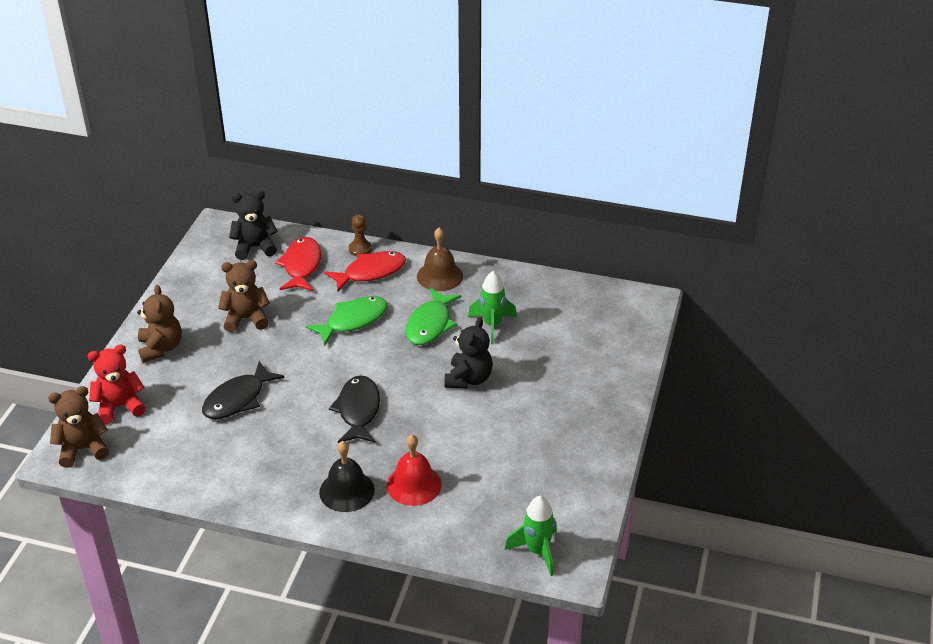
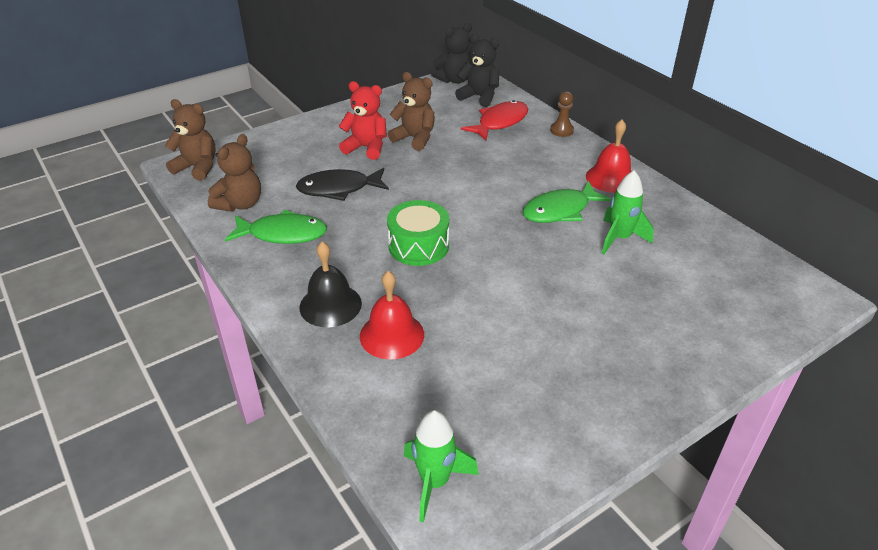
camera: 40 degrees right, 0 degrees up
red teddy bear [87,345,146,424] -> red teddy bear moved to [338,81,386,160]
brown teddy bear [137,285,182,363] -> brown teddy bear moved to [208,134,261,212]
green fish [306,296,388,346] -> green fish moved to [225,210,327,244]
red fish [324,251,406,292] -> none
black fish [329,375,380,443] -> green drum [387,200,449,266]
brown bell [417,228,463,291] -> red bell [586,120,632,193]
black teddy bear [445,317,493,388] -> black teddy bear moved to [431,23,473,84]

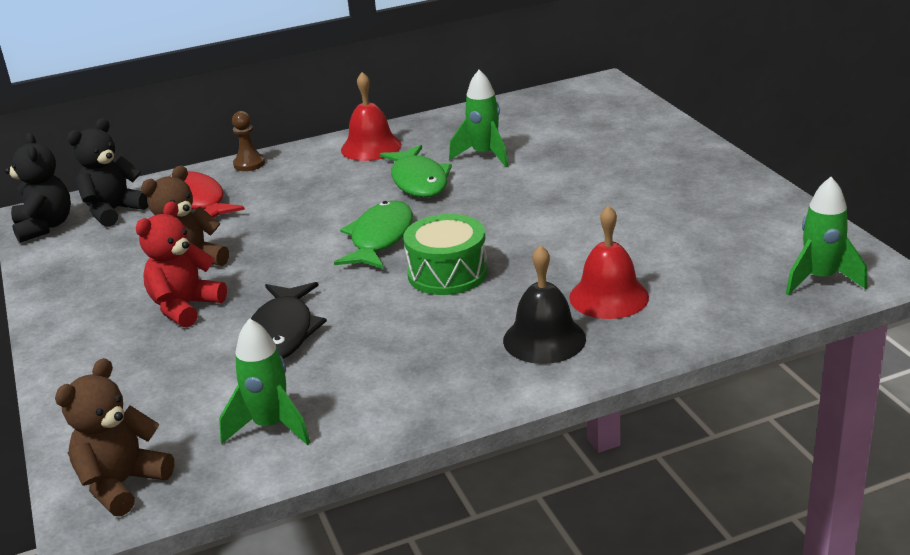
camera: 75 degrees left, 10 degrees down
brown teddy bear [208,134,261,212] -> green rocket [219,318,311,445]
green fish [225,210,327,244] -> green fish moved to [334,201,413,269]

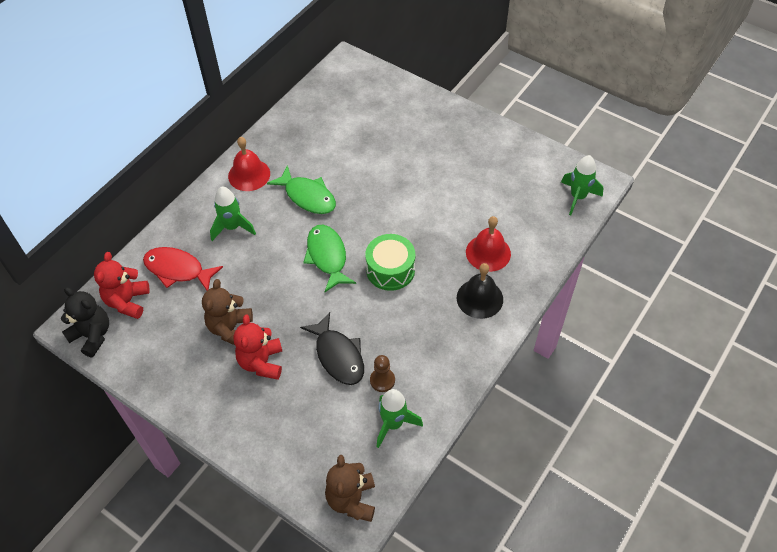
camera: 35 degrees left, 25 degrees up
black teddy bear [67,118,148,227] -> red teddy bear [94,252,150,319]
brown pawn [232,111,265,171] -> brown pawn moved to [370,355,395,392]
green rocket [449,70,508,167] -> green rocket moved to [210,187,256,241]

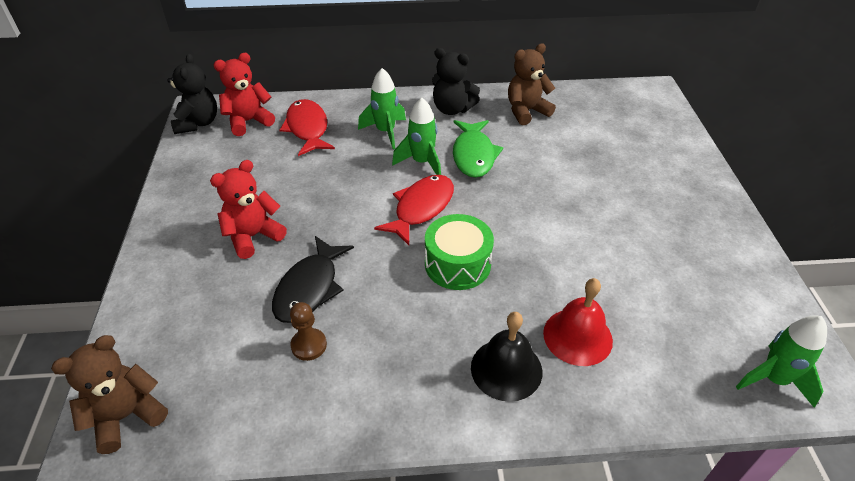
camera: 50 degrees right, 10 degrees down
brown teddy bear [202,279,253,345] -> brown teddy bear moved to [508,43,556,125]
red bell [228,137,270,191] -> black teddy bear [432,48,480,115]
green fish [303,225,356,292] -> red fish [374,175,454,245]
green rocket [377,389,423,448] -> green rocket moved to [392,98,441,175]

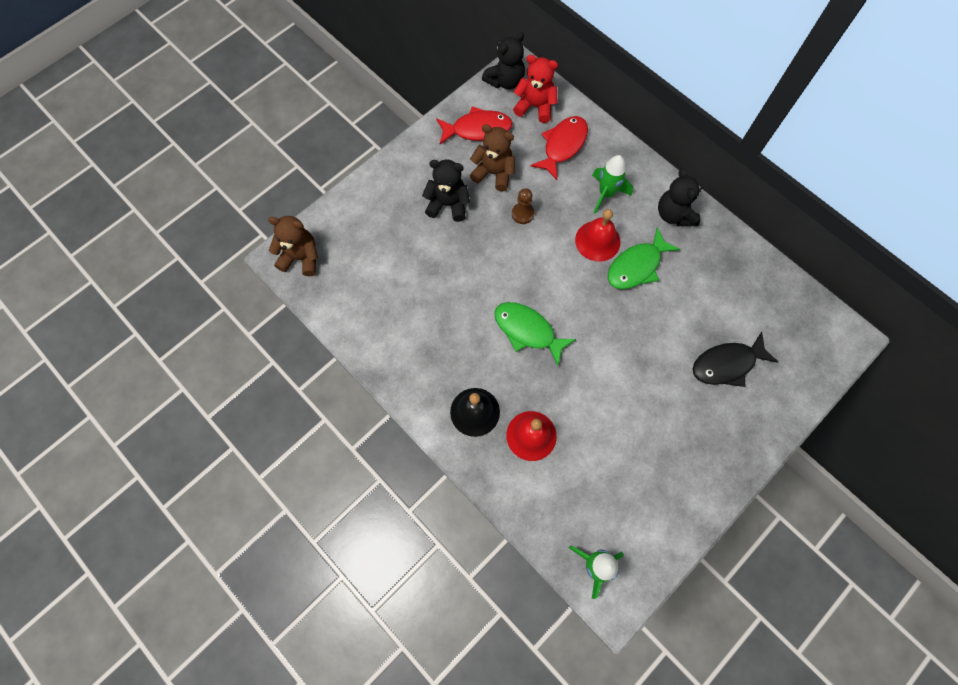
camera: 50 degrees right, 25 degrees up
red teddy bear [210,160,287,259] -> black teddy bear [422,160,470,222]
black fish [272,236,354,323] -> black fish moved to [693,332,778,387]
brown pawn [290,302,327,361] -> brown pawn moved to [512,188,535,224]
red fish [374,175,454,245] -> red fish moved to [436,106,512,144]
green rocket [392,98,441,175] -> red bell [575,209,621,262]
green drum [425,214,494,290] -> green fish [494,302,576,366]
brown teddy bear [508,43,556,125] -> brown teddy bear moved to [470,125,515,191]

